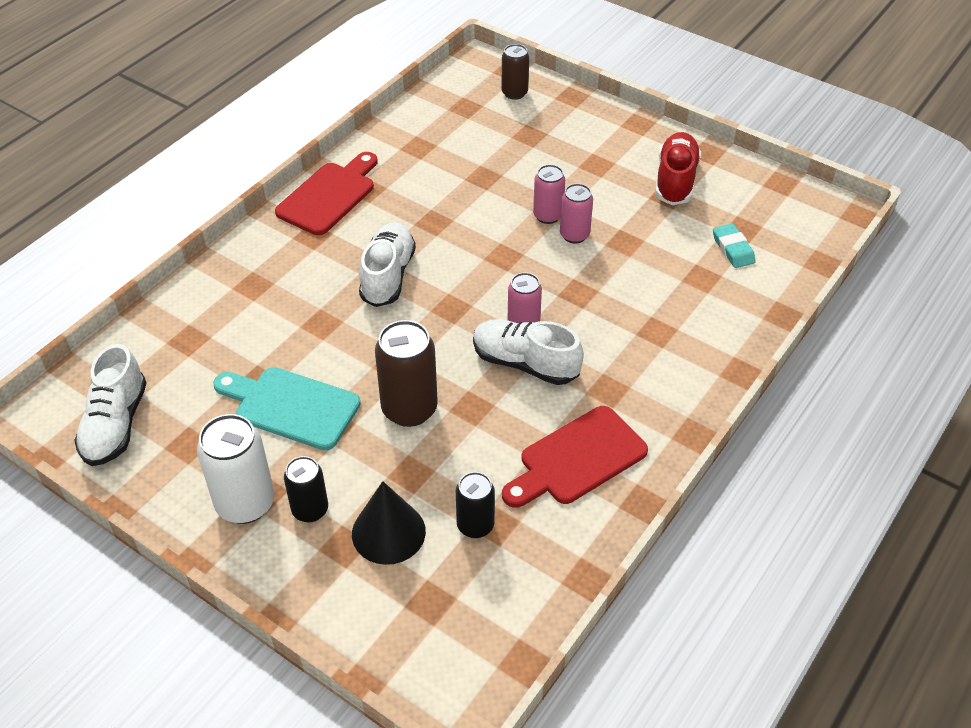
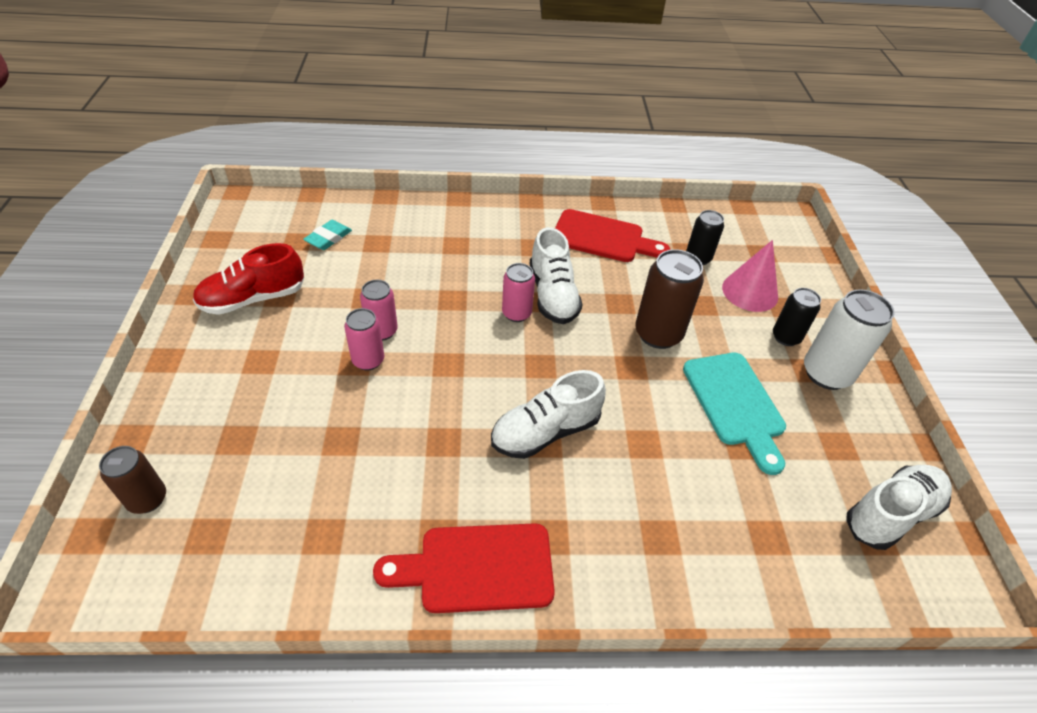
camera: 130 degrees left, 0 degrees up
black cone [352,481,426,565] -> pink cone [722,240,778,312]

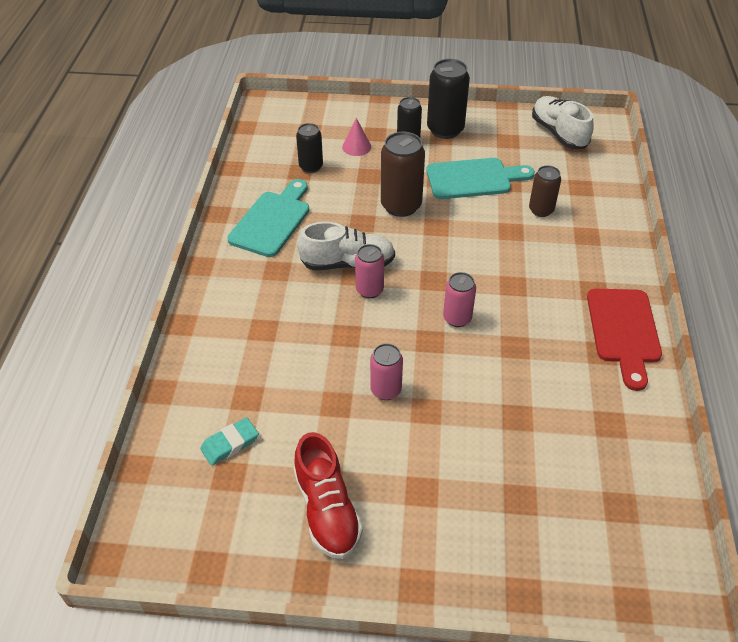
camera: 80 degrees left, 0 degrees up
brown can [99,446,166,514] -> brown can moved to [529,165,561,217]
turquoise eraser [303,220,352,250] -> turquoise eraser turned 75 degrees counterclockwise [200,417,259,466]
pink can [344,308,384,370] -> pink can moved to [443,272,476,327]
white shoe [491,370,606,459] -> none
red cutting board [555,209,670,262] -> turquoise cutting board [227,179,309,257]
pink cone [722,240,778,312] -> pink cone [342,118,371,156], size x0.63
white can [804,289,895,390] -> black can [427,59,470,139]

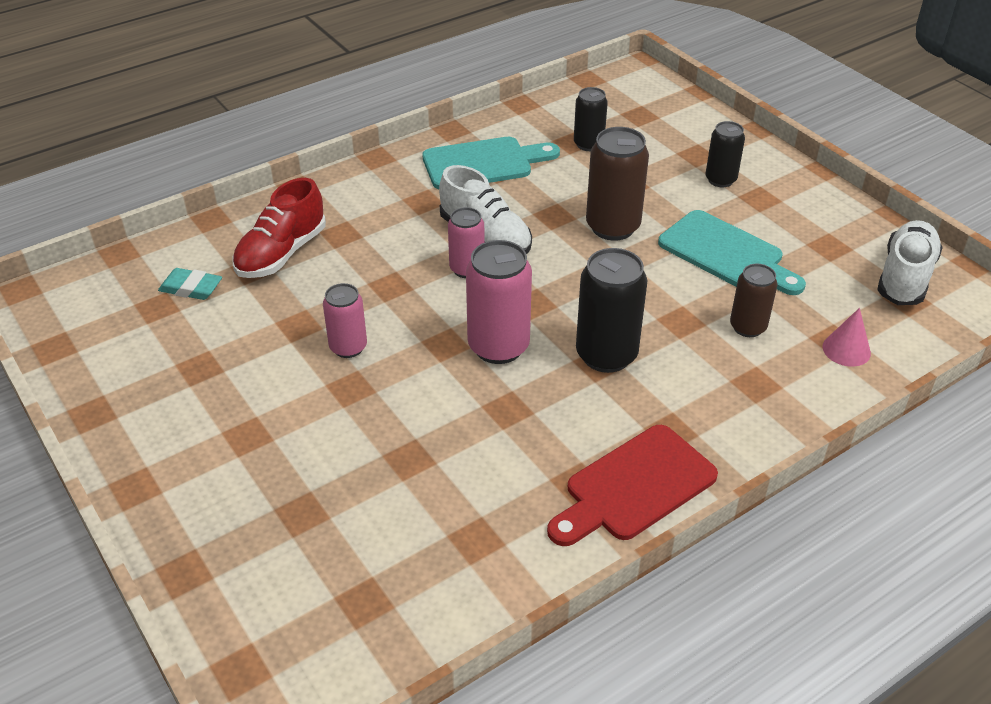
camera: 50 degrees right, 5 degrees down
red shoe [293,432,363,559] -> red shoe moved to [232,178,326,278]
pink cone [342,118,371,156] -> pink cone moved to [823,308,871,367]
black can [427,59,470,139] -> black can moved to [576,248,647,373]
pink can [443,272,476,327] -> pink can [466,240,532,364], size x1.63

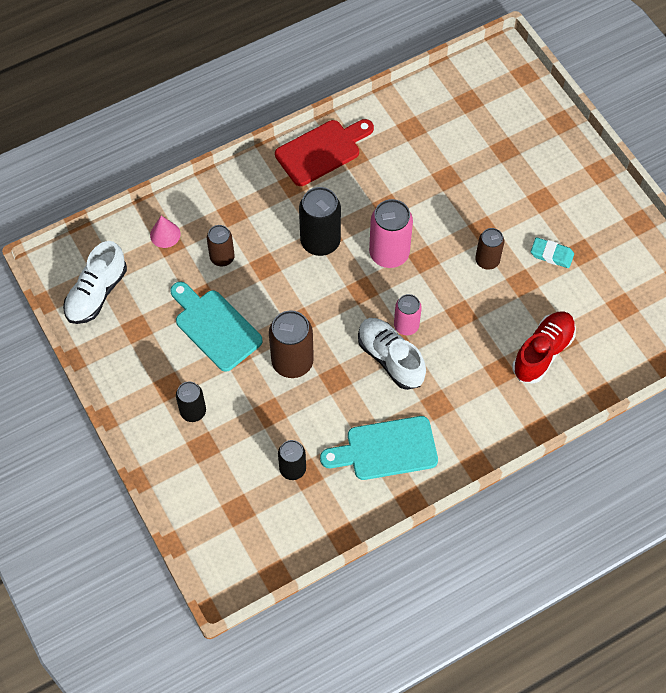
camera: 175 degrees left, 20 degrees up
turquoise eraser [158,268,222,300] -> turquoise eraser moved to [531,237,574,268]
pink can [323,283,367,358] -> brown can [475,228,504,270]

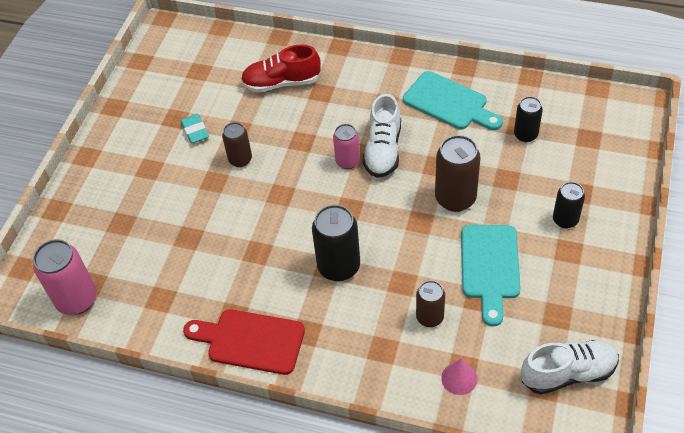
camera: 130 degrees left, 10 degrees down
pink can [369,199,413,268] -> pink can moved to [33,239,97,315]

